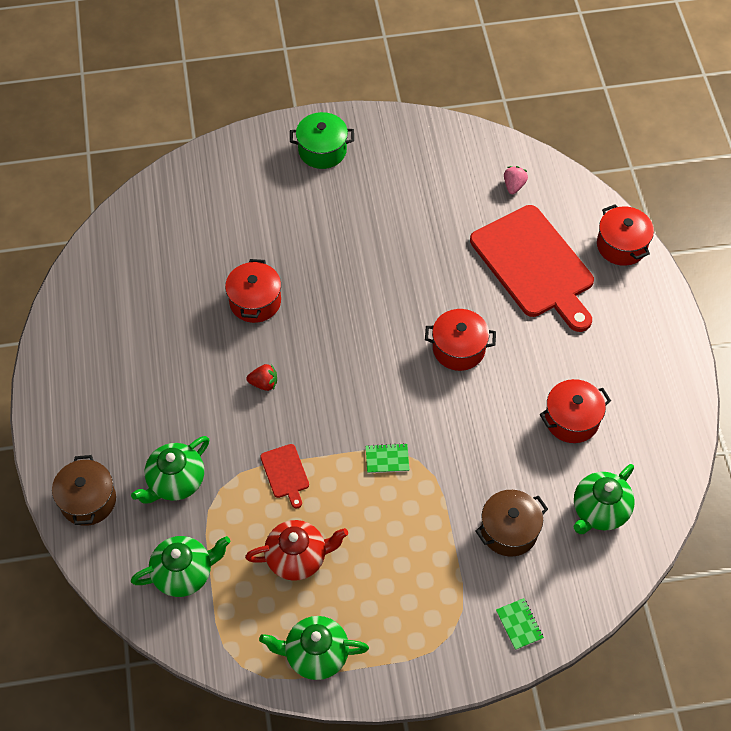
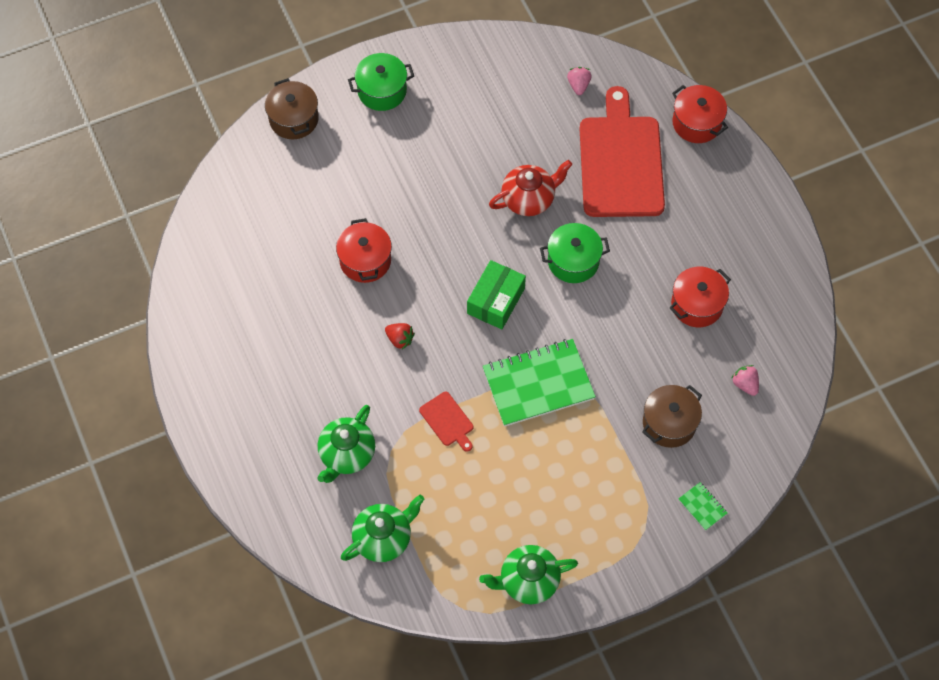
camera: 15 degrees left, 5 degrees up
brown pot [52,455,116,526] -> brown pot moved to [265,78,319,139]
red teapot [245,520,348,581] -> red teapot moved to [489,160,572,216]
red strawberry [246,364,277,391] -> red strawberry turned 45 degrees clockwise [385,323,415,350]
green notebook [366,443,409,473] -> green notebook [483,339,596,427], size x2.38
red pot [425,309,496,371] -> green pot [540,223,610,283]
red cutting board [470,205,594,332] -> red cutting board turned 135 degrees counterclockwise [580,86,665,217]
green teapot [573,464,635,534] -> pink strawberry [732,365,759,396]
none -> green box [467,260,526,329]

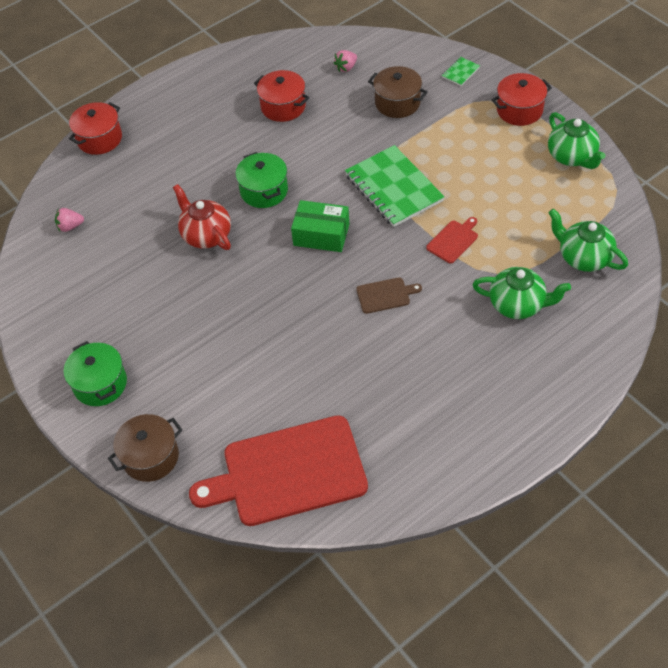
camera: 100 degrees left, 10 degrees down
red pot [336,218,392,283] -> red pot moved to [492,73,552,126]
red strawberry [385,323,415,350] -> brown cutting board [356,277,422,314]
red cutting board [580,86,665,217] -> red cutting board moved to [189,415,368,526]

